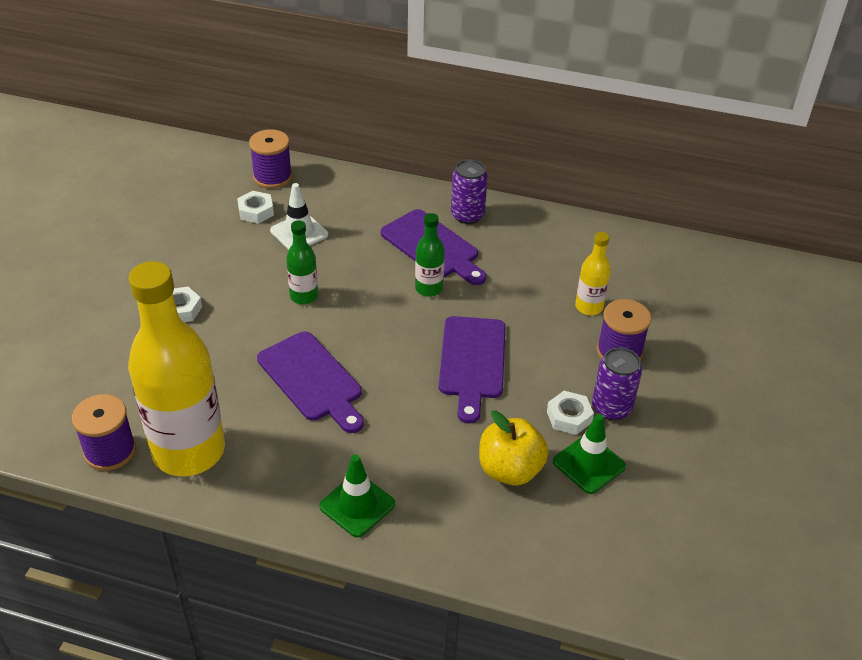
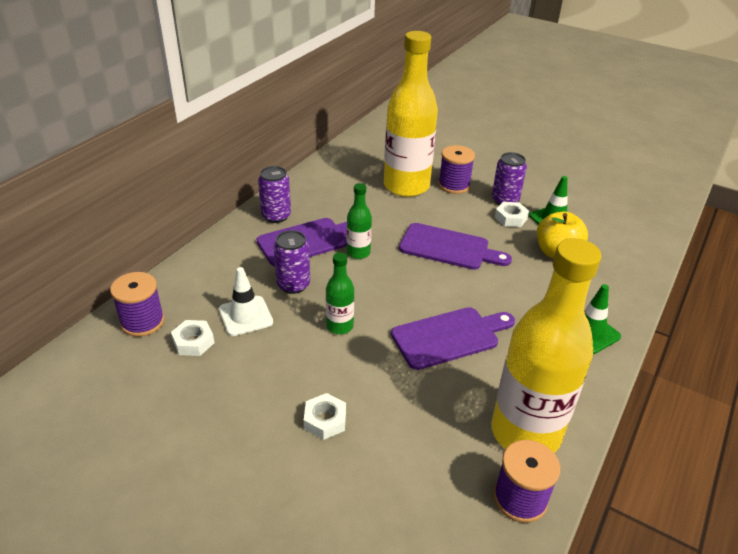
camera: 75 degrees left, 5 degrees down
yellow bottle [575,232,611,315] -> yellow bottle [384,31,438,197], size x2.22
none -> purple can [274,230,310,294]

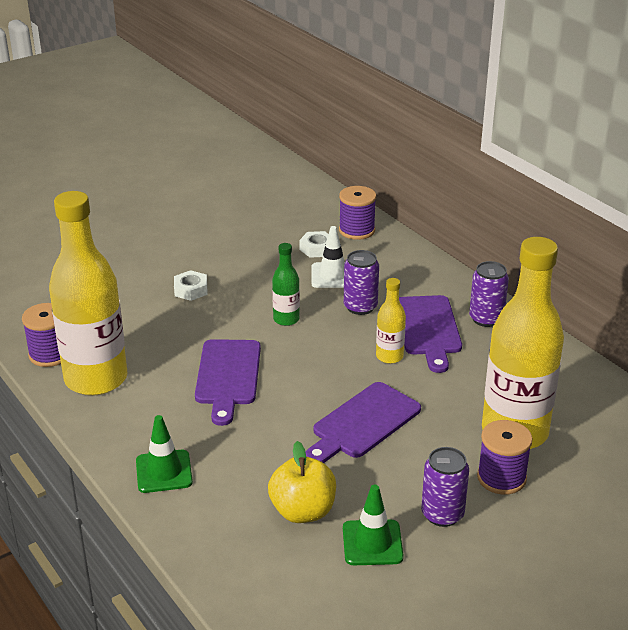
camera: 115 degrees right, 5 degrees down
green bottle [347,183,372,259] -> yellow bottle [376,278,406,364]
white nut [495,202,529,227] -> none

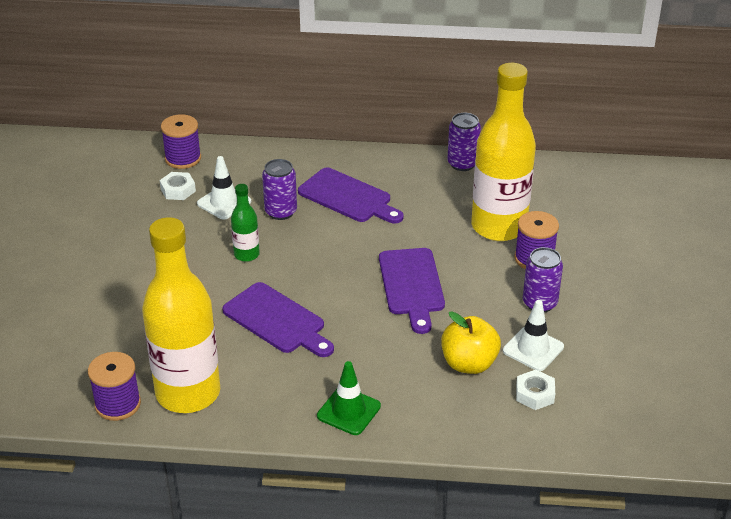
camera: 50 degrees left, 5 degrees up
white nut [174,270,208,301] -> white nut moved to [516,370,555,410]
green traffic cone [343,485,404,565] -> white traffic cone [503,300,564,371]
yellow bottle [376,278,406,364] -> none
purple can [469,261,509,327] -> purple can moved to [447,113,481,171]

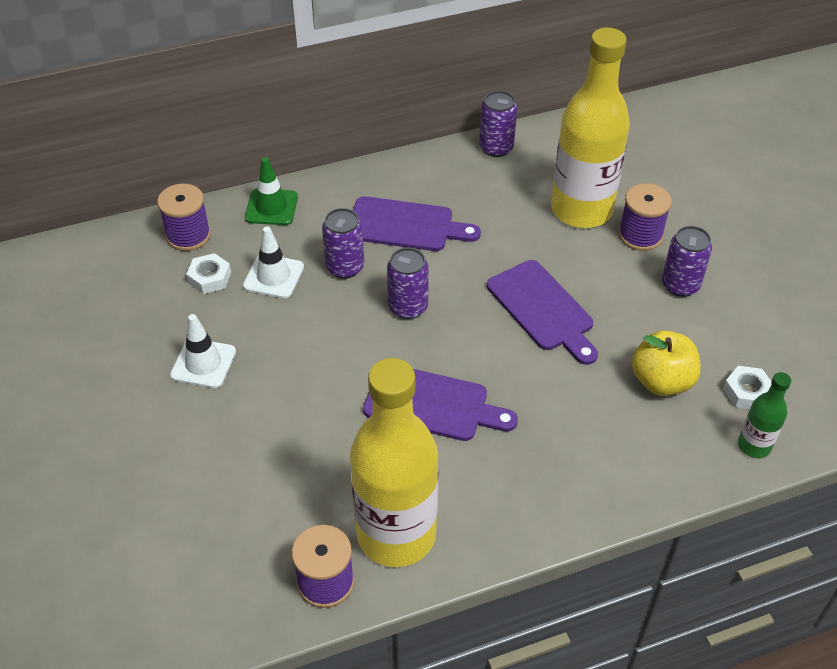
camera: 25 degrees left, 10 degrees up
green bottle [231,184,260,262] -> green bottle moved to [738,372,791,458]
green traffic cone [317,361,381,435] -> green traffic cone moved to [245,157,298,225]
white traffic cone [503,300,564,371] -> white traffic cone moved to [170,314,236,388]
none -> purple can [387,247,429,319]

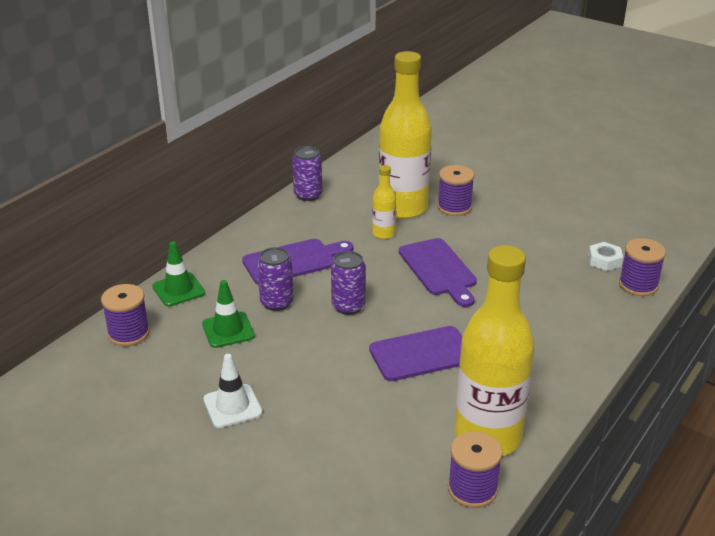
camera: 35 degrees left, 15 degrees down
white nut [186,253,231,294] -> none
white traffic cone [243,226,304,299] -> green traffic cone [202,280,255,348]
purple cutting board [487,260,598,365] -> purple cutting board turned 45 degrees clockwise [399,238,477,307]
yellow apple [632,330,701,396] -> none
purple can [662,226,712,297] -> none
green bottle [738,372,791,458] -> purple spool [619,238,666,296]
none -> yellow bottle [372,165,396,239]

